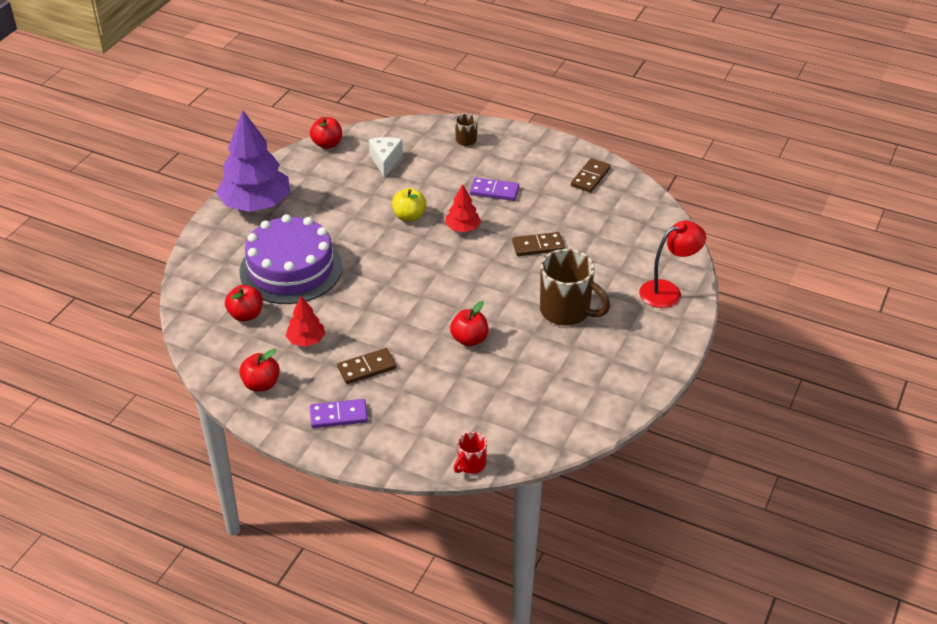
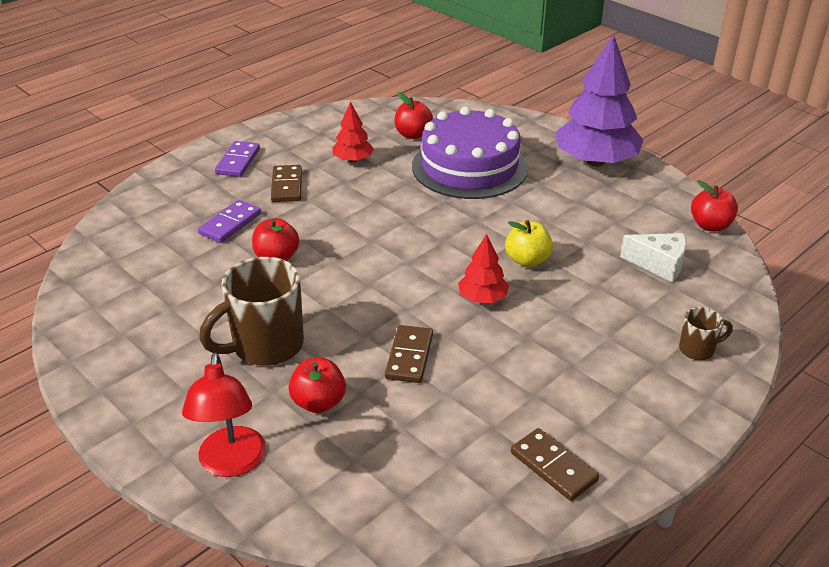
camera: 110 degrees right, 5 degrees down
red apple [239,349,280,392] -> red apple moved to [288,358,346,413]
red mug [454,432,487,474] -> none
purple domino [470,178,519,201] -> purple domino moved to [198,200,261,243]

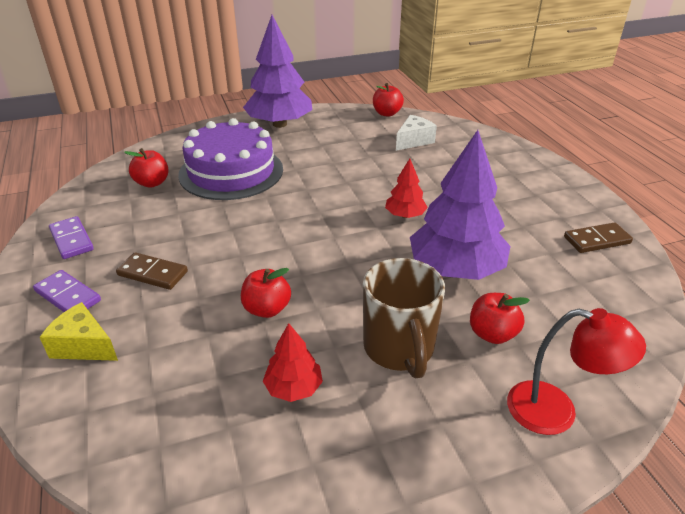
camera: 65 degrees left, 0 degrees up
purple domino [198,200,261,243] -> purple domino moved to [49,216,94,259]
red tree [333,102,374,162] -> red tree moved to [263,323,323,402]
brown domino [385,325,433,383] -> purple tree [410,130,511,280]
yellow apple [505,220,553,267] -> none
brown mug [679,307,733,360] -> none
none -> yellow cheese [40,302,118,361]

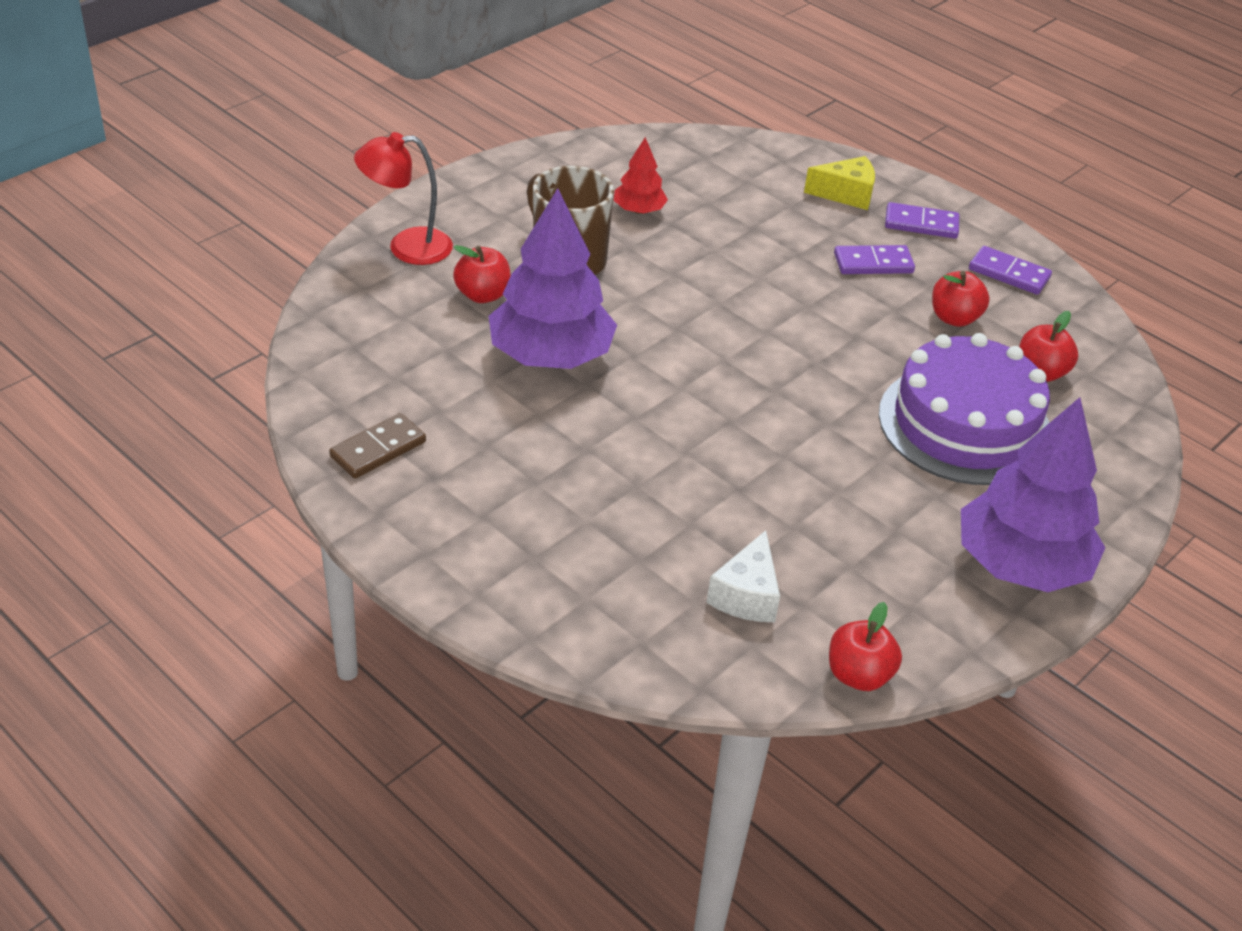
camera: 150 degrees right, 5 degrees up
brown domino [116,252,188,290] -> purple domino [834,245,915,274]
red apple [241,268,291,318] -> red apple moved to [932,271,990,327]
red tree [385,159,428,218] -> none

